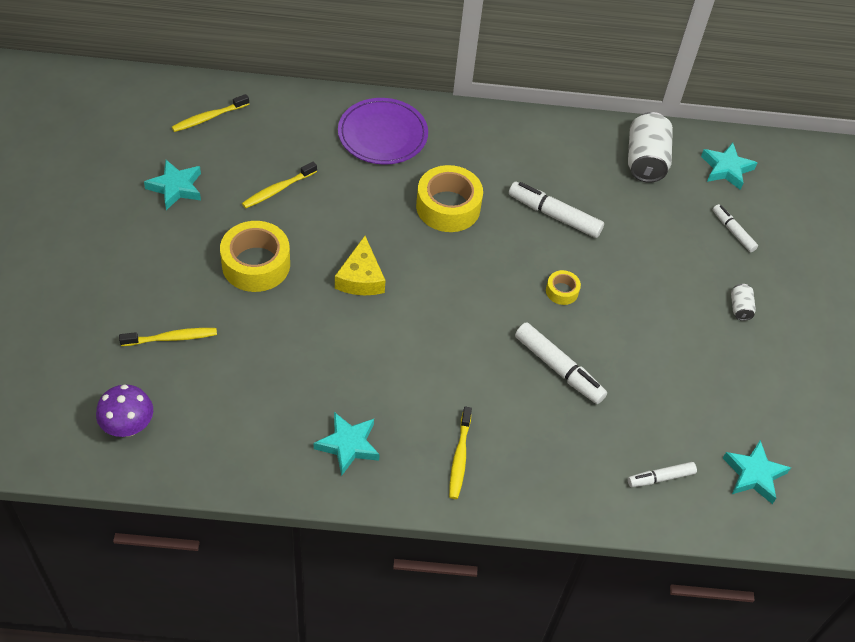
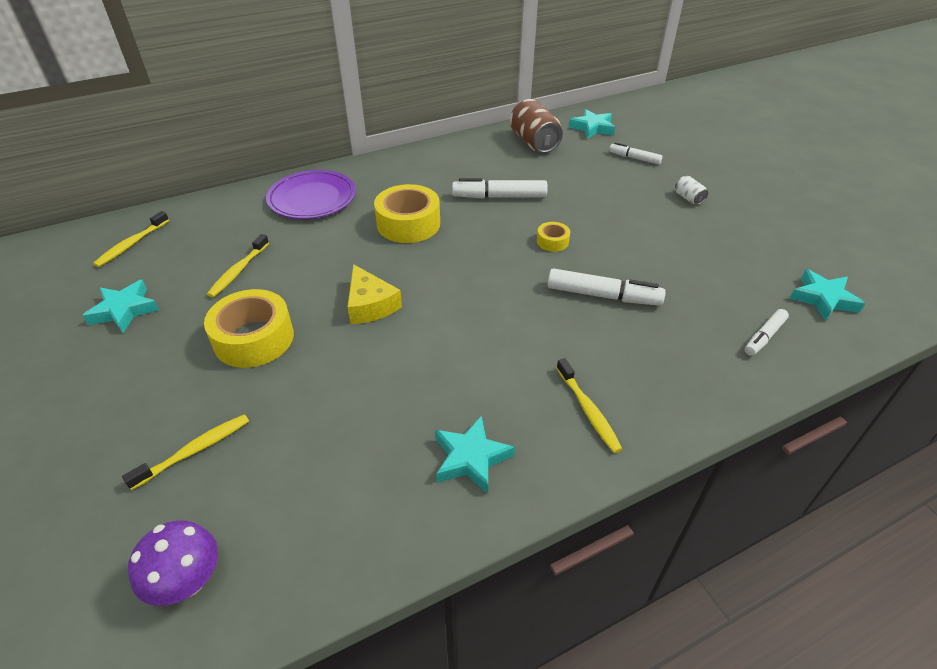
camera: 25 degrees left, 10 degrees down
white can [628,112,673,182] -> brown can [510,99,563,153]

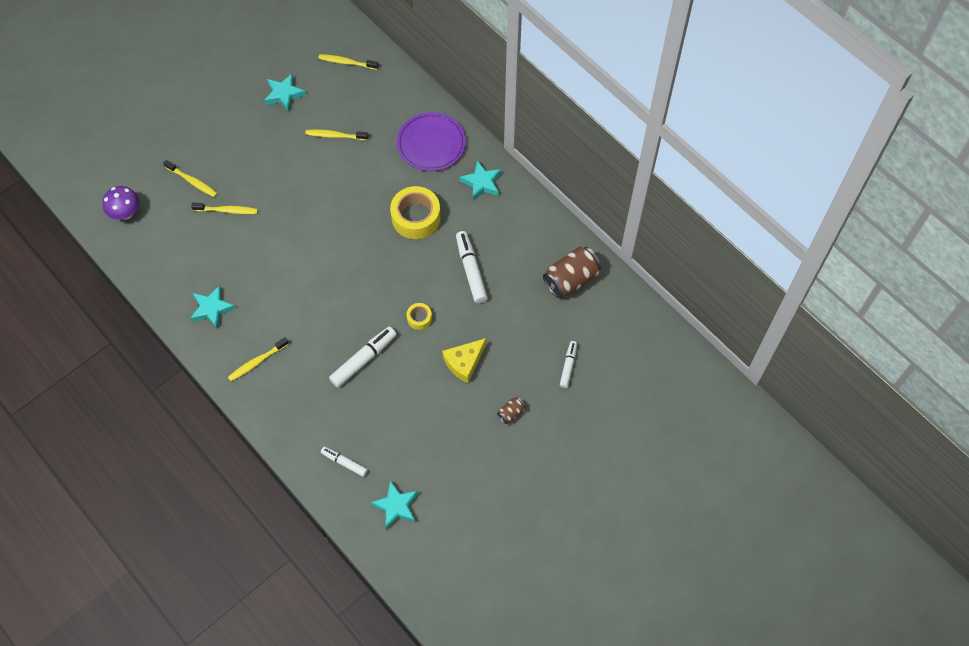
camera: 75 degrees right, 20 degrees up
yellow tape [204,289,294,368] -> none
yellow cheese [347,264,402,324] -> yellow cheese moved to [442,338,486,383]
white marker [548,268,666,306] -> white marker turned 135 degrees counterclockwise [329,326,397,388]
turquoise star [569,109,615,139] -> turquoise star moved to [459,160,502,200]
white can [675,176,708,205] -> brown can [497,397,525,424]
none -> yellow toothbrush [191,203,258,214]

